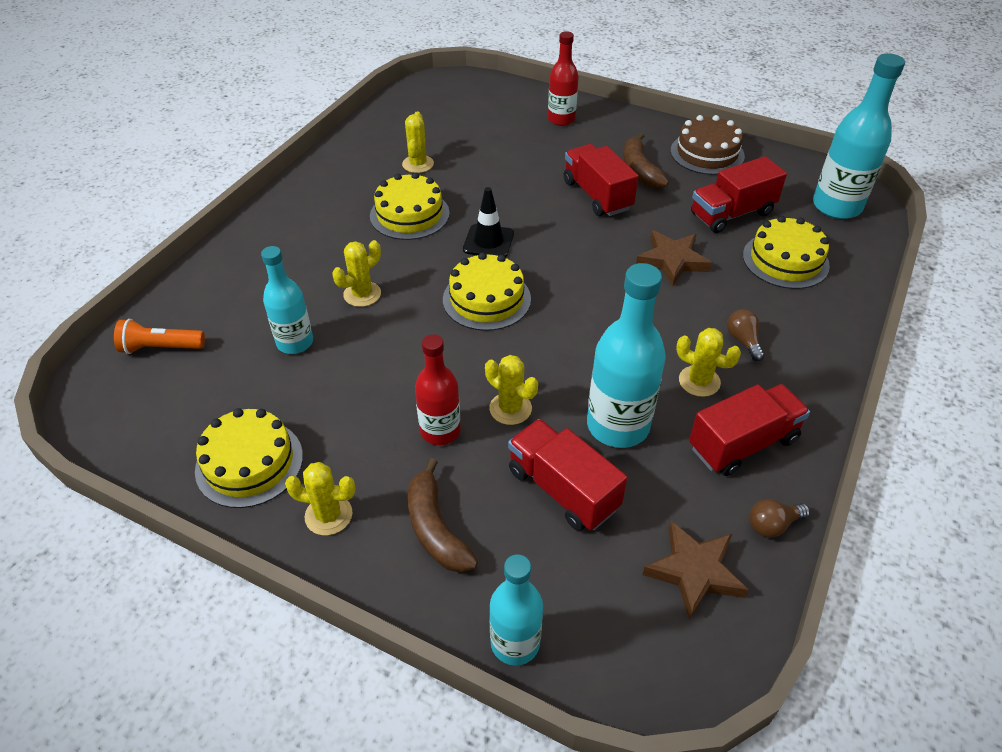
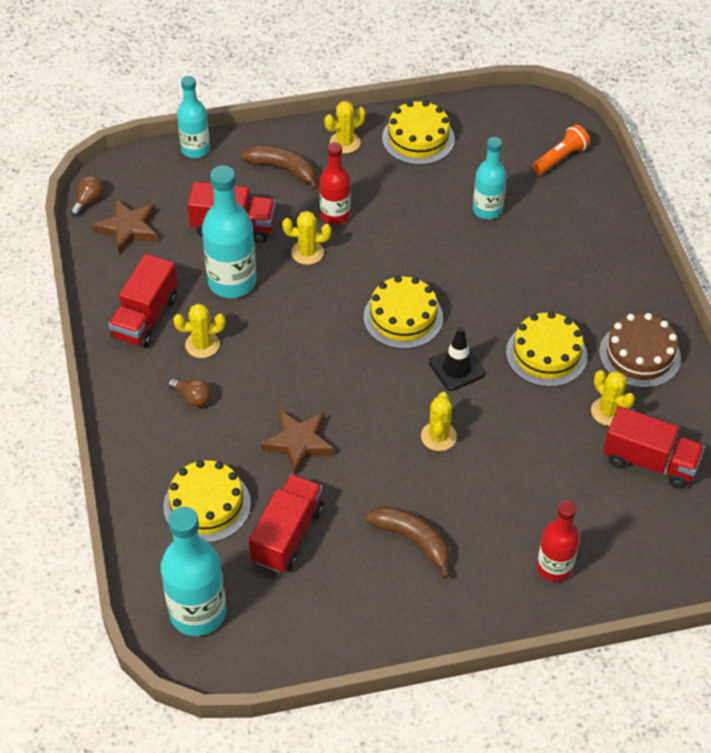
camera: 140 degrees right, 5 degrees up
yellow cactus [332,240,381,307] -> yellow cactus moved to [421,392,457,451]
red truck [564,144,638,216] -> red truck moved to [603,406,705,489]
brown cake [671,115,745,175] -> brown cake moved to [599,313,681,388]
brown light bulb [749,499,810,538] -> brown light bulb moved to [70,176,103,216]

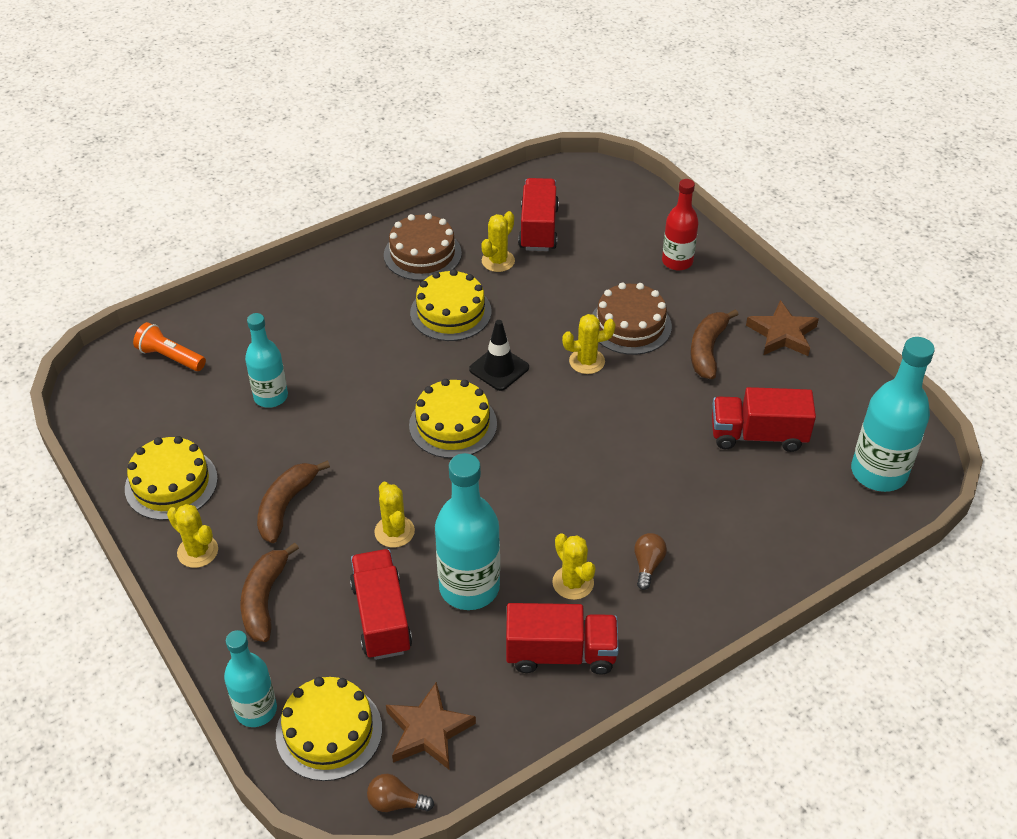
camera: 110 degrees left, 5 degrees down
yellow cake [163,460,251,543] -> yellow cake moved to [276,677,382,781]
brown star [261,410,334,475] -> brown star moved to [746,300,819,356]
red bottle [319,142,351,225] -> none
none -> brown banana [257,460,330,543]
none -> brown cake [592,283,672,355]

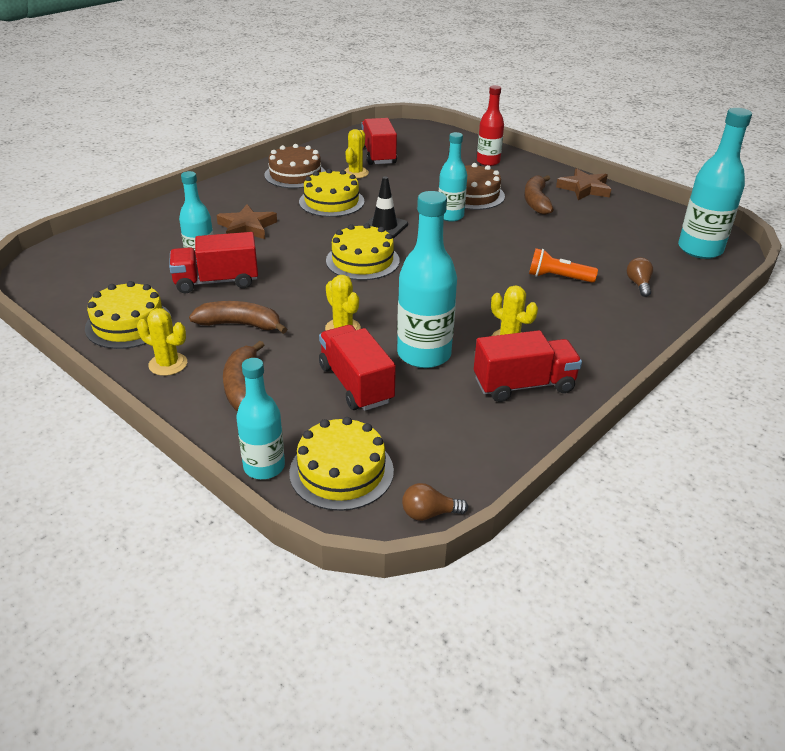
camera: 15 degrees left, 10 degrees down
orange flashlight [133,322,206,371] -> orange flashlight moved to [529,248,598,283]
brown banana [257,460,330,543] -> brown banana turned 90 degrees clockwise [189,301,287,334]
brown star [386,682,476,770] -> brown star moved to [217,204,277,239]
yellow cactus [562,314,616,374] -> turquoise bottle [439,132,467,222]
brown light bulb [634,533,667,590] -> brown light bulb moved to [627,257,653,297]
red truck [712,387,816,452] -> red truck moved to [169,232,258,293]

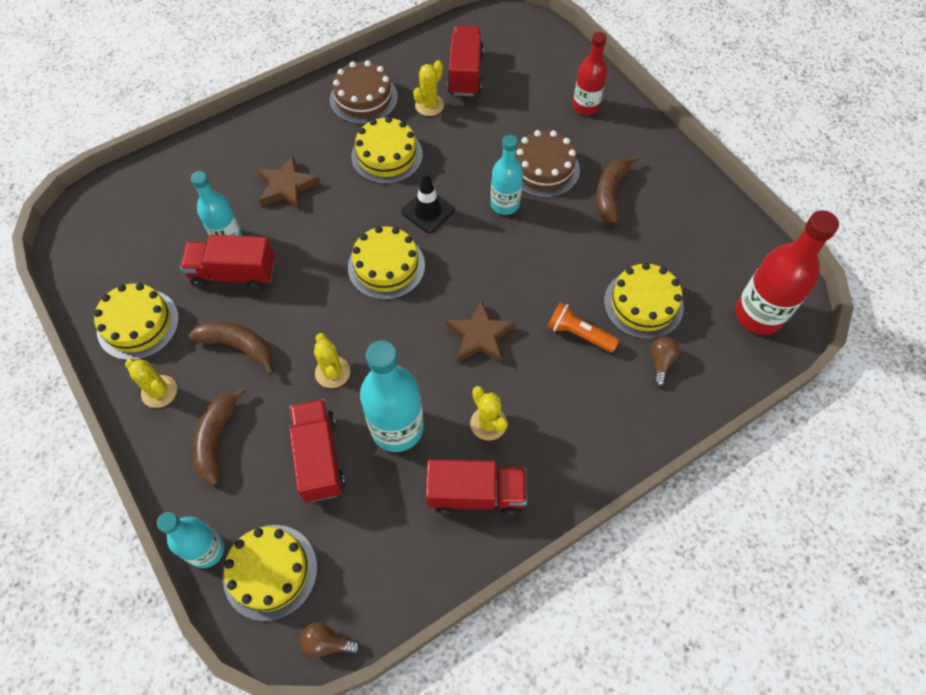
camera: 15 degrees right, 25 degrees up
brown star [556,168,611,200] -> brown star moved to [446,300,516,363]
turquoise bottle [678,108,752,259] -> red bottle [735,210,839,335]
none -> yellow cake [604,263,684,339]

